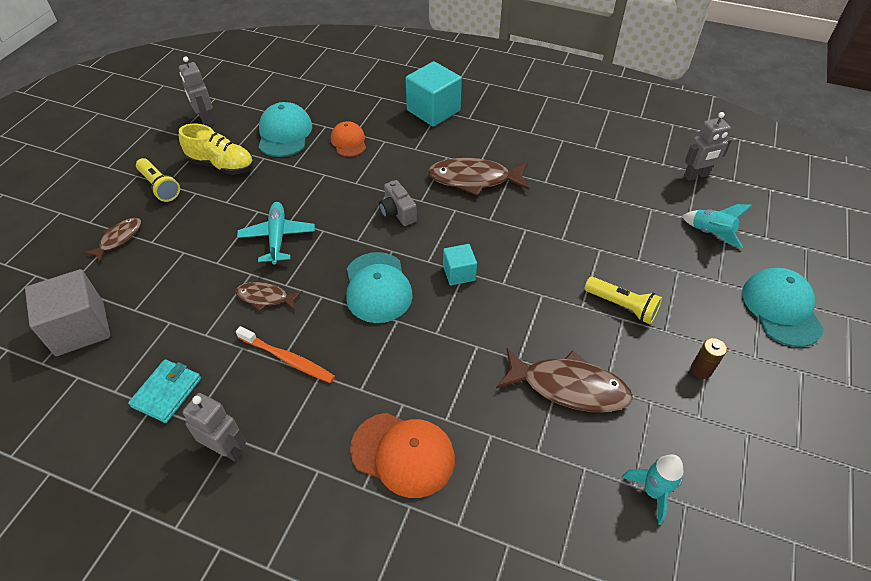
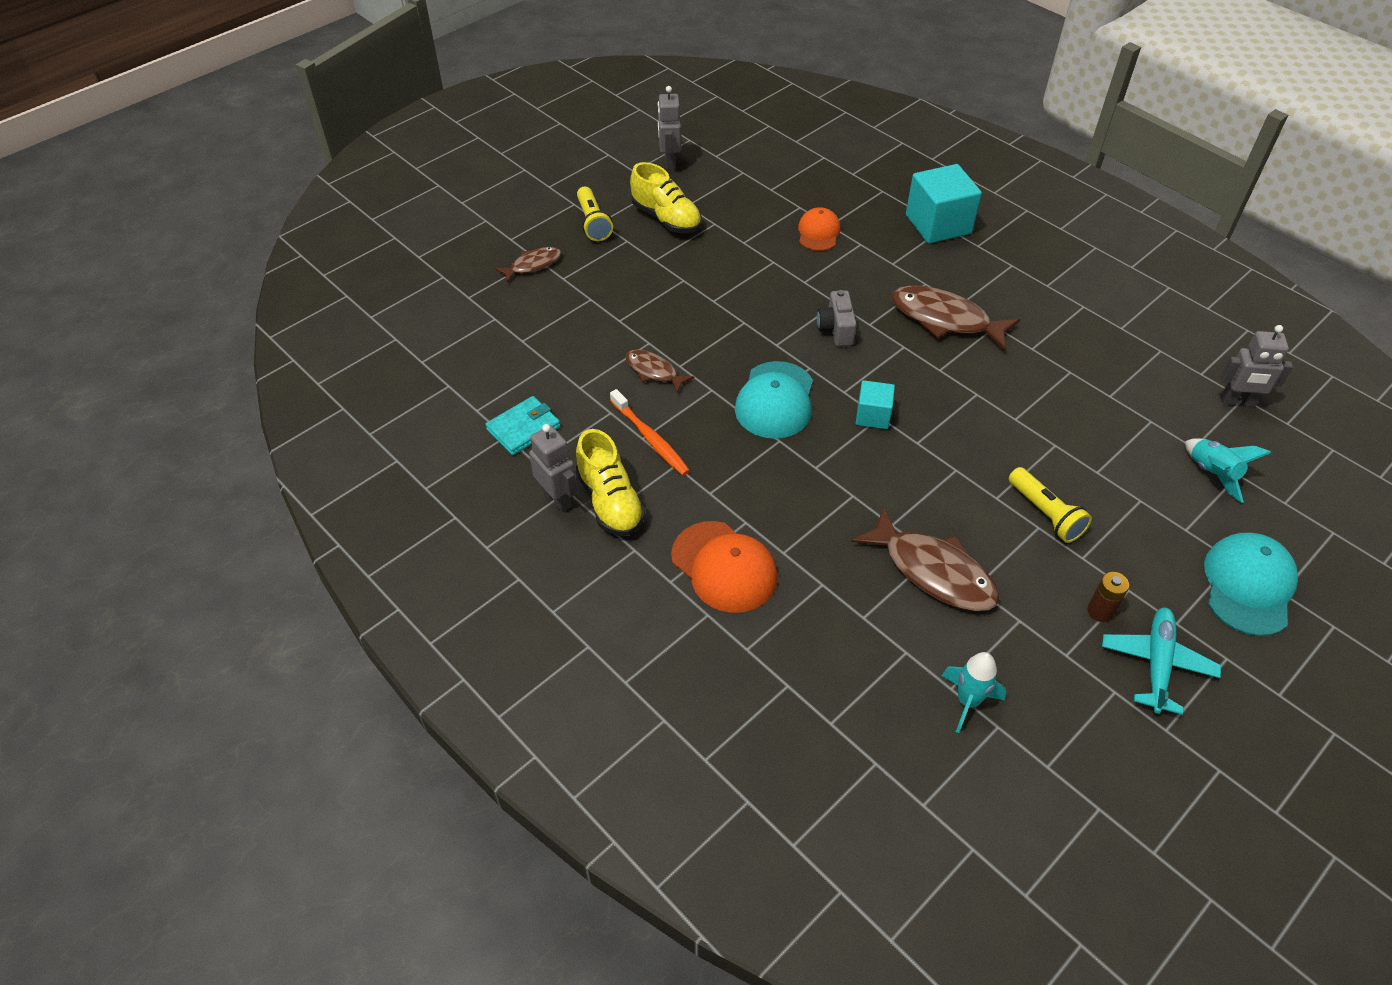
camera: 25 degrees right, 0 degrees up
grey cube [25,269,110,356] -> none
turquoise plane [237,202,315,265] -> turquoise plane moved to [1102,607,1221,715]
turquoise cap [259,102,312,157] -> none
none -> yellow shoe [576,429,646,536]

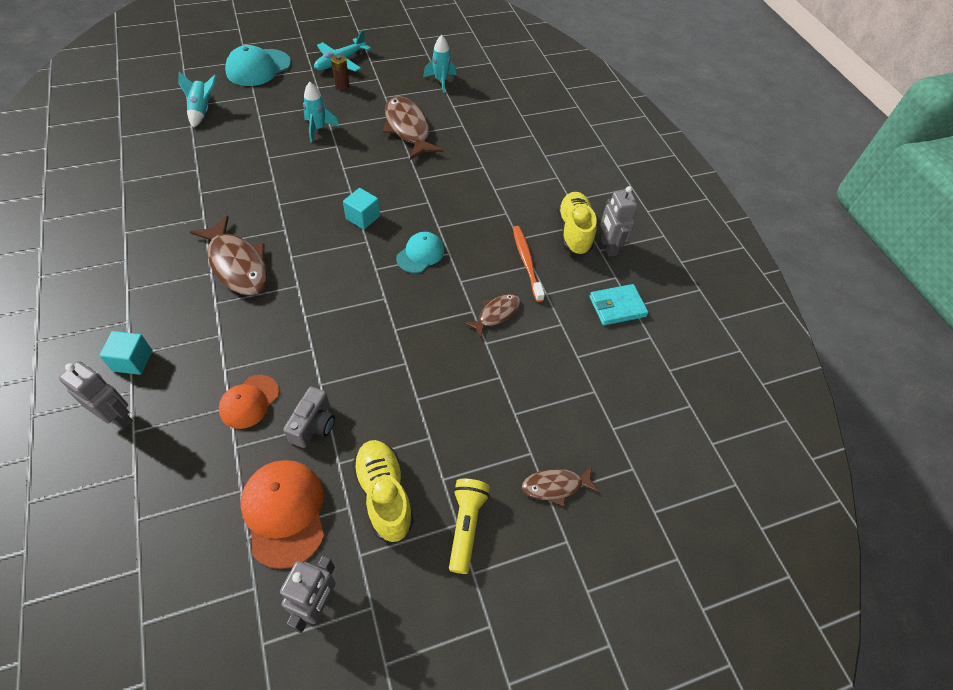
camera: 160 degrees left, 5 degrees up
brown fish [626,350,694,394] -> brown fish turned 105 degrees counterclockwise [464,294,520,338]
orange cap [671,521,778,613] -> orange cap moved to [241,460,324,569]
turquoise cap [735,361,813,439] -> turquoise cap [396,232,444,273], size x0.64
grey camera [817,290,857,346] -> grey camera moved to [283,387,335,448]
turquoise cube [906,164,982,243] -> turquoise cube [99,331,152,375], size x0.55
yellow flashlight [1009,467,1092,543] -> turquoise rocket [303,82,339,142]
grey robot [1221,325,1293,407] -> grey robot moved to [59,361,133,429]

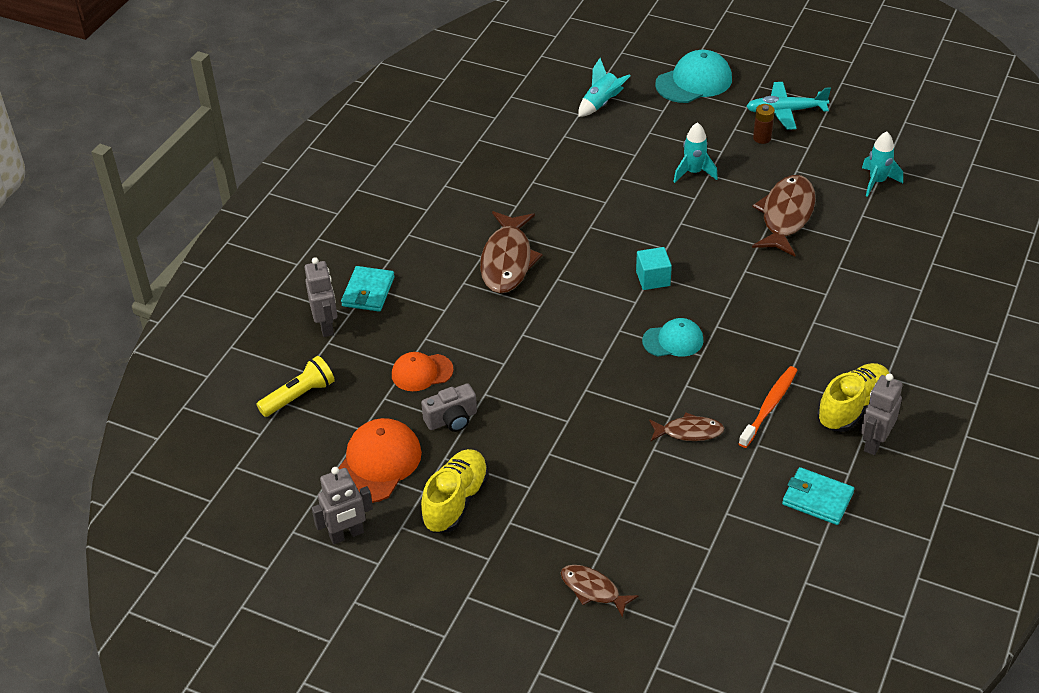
camera: 50 degrees right, 10 degrees down
turquoise cube [99,331,152,375] -> turquoise wallet [341,266,395,312]
turquoise cap [225,45,291,86] -> turquoise cap turned 150 degrees clockwise [655,50,732,103]
yellow flashlight [449,479,490,574] -> yellow flashlight moved to [256,356,335,417]

